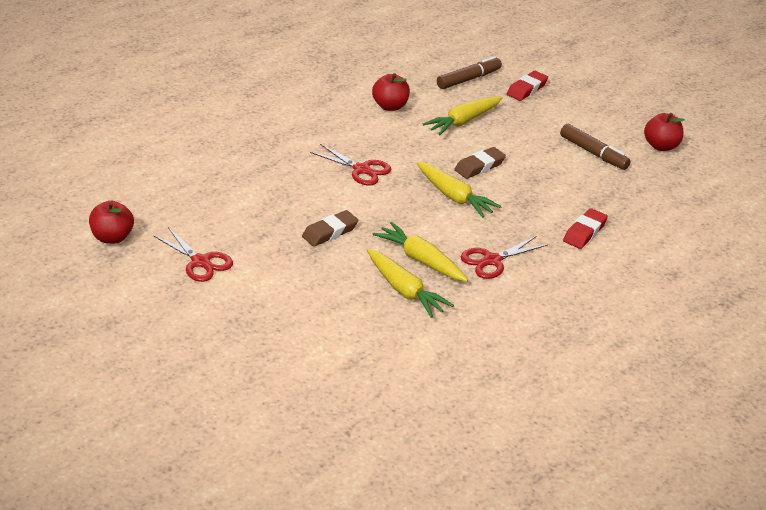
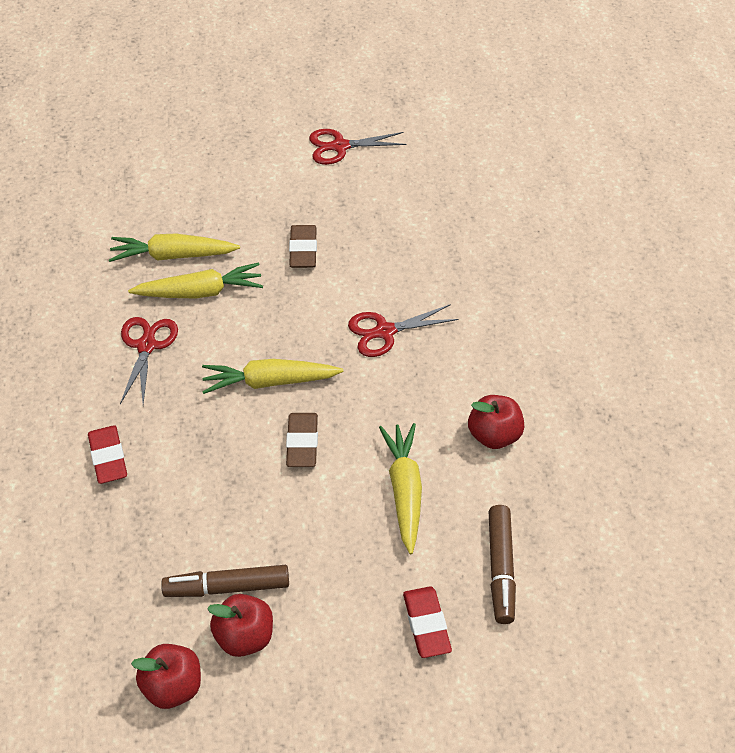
camera: 130 degrees right, 15 degrees up
red apple [89,201,134,244] -> red apple moved to [207,594,273,657]

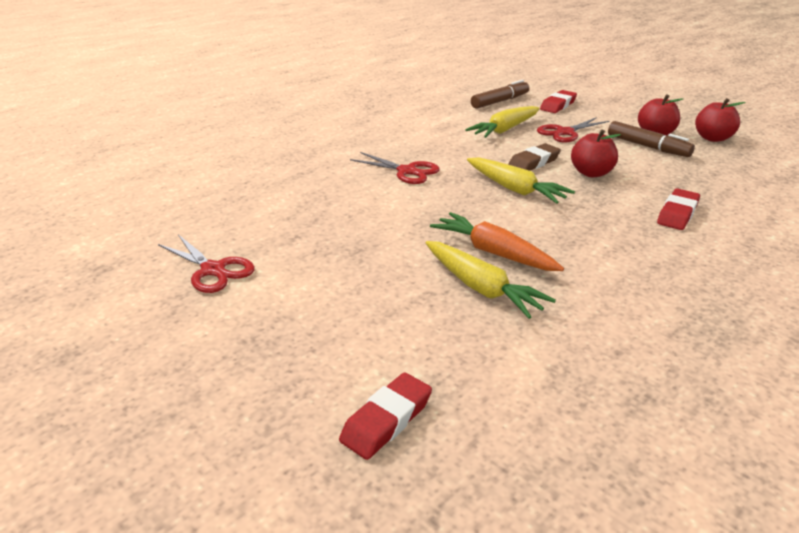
camera: 130 degrees left, 20 degrees down
red scissors [120,317,178,404] -> red scissors moved to [537,117,609,142]
yellow carrot [128,263,263,298] -> orange carrot [430,212,564,271]
brown eraser [289,225,317,268] -> none
red apple [468,395,524,449] -> red apple moved to [571,130,621,177]
none -> red eraser [339,372,432,460]

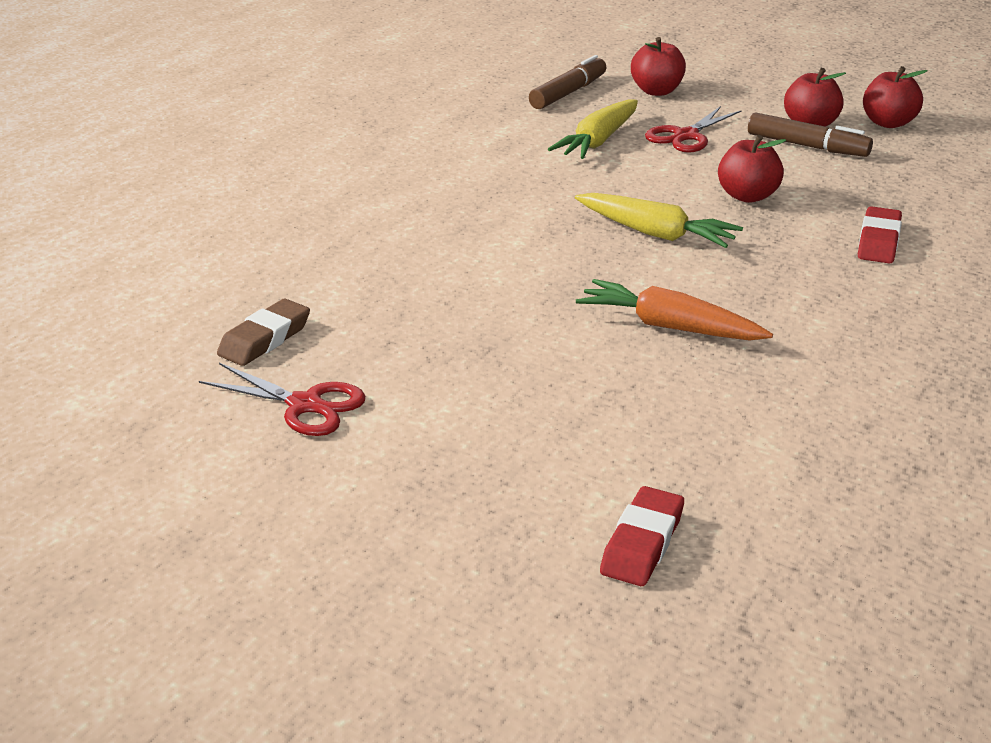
camera: 15 degrees left, 0 degrees up
red scissors [350,152,440,184] -> none
yellow carrot [426,241,556,319] -> none
brown eraser [508,143,561,171] -> brown eraser moved to [217,299,310,366]
red eraser [540,90,577,113] -> red apple [631,37,686,96]

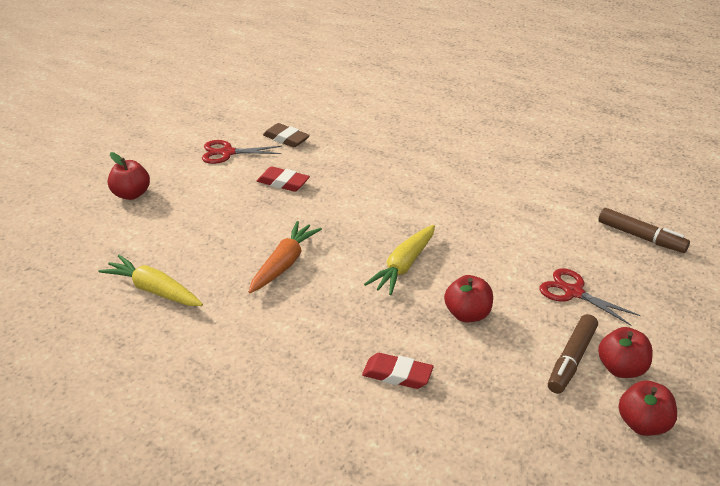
camera: 90 degrees right, 5 degrees up
red scissors [199,363,366,436] -> red scissors turned 60 degrees clockwise [202,140,282,164]
yellow carrot [548,99,638,159] -> yellow carrot moved to [99,255,203,306]
red eraser [600,486,684,586] -> red eraser moved to [257,166,310,192]
red apple [631,37,686,96] -> red apple moved to [108,152,150,200]

